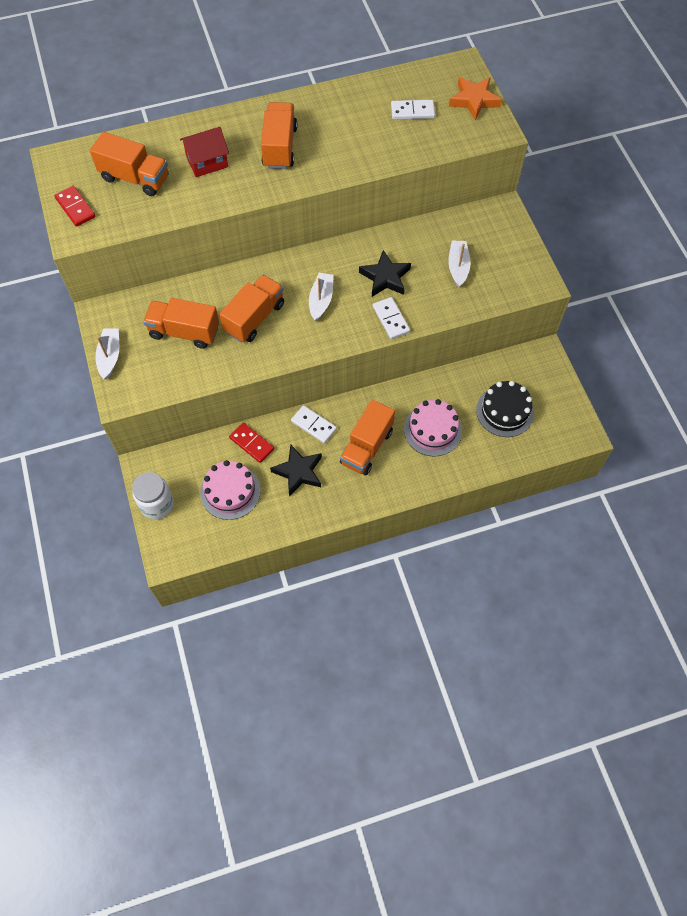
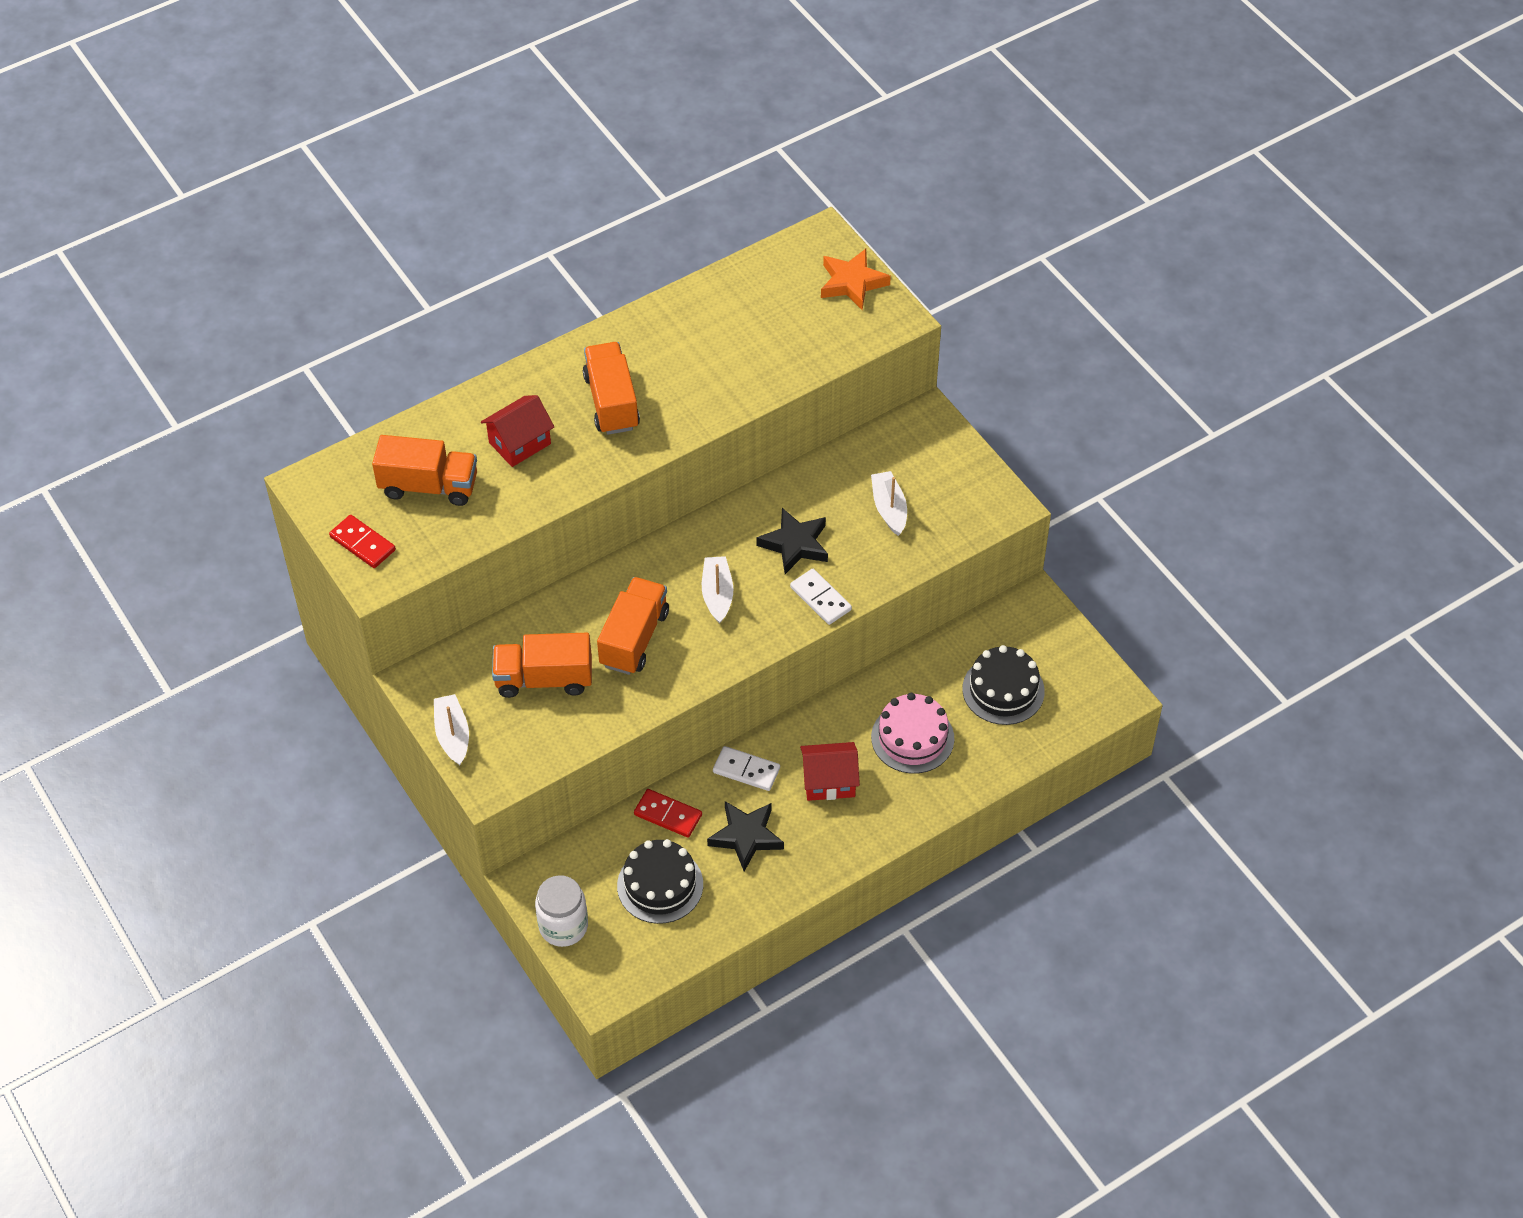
camera: 15 degrees left, 10 degrees down
pink cake [200,460,261,520] -> black cake [617,839,703,924]
orange truck [340,400,395,475] -> red house [800,742,860,801]
white domino [391,100,435,119] -> none

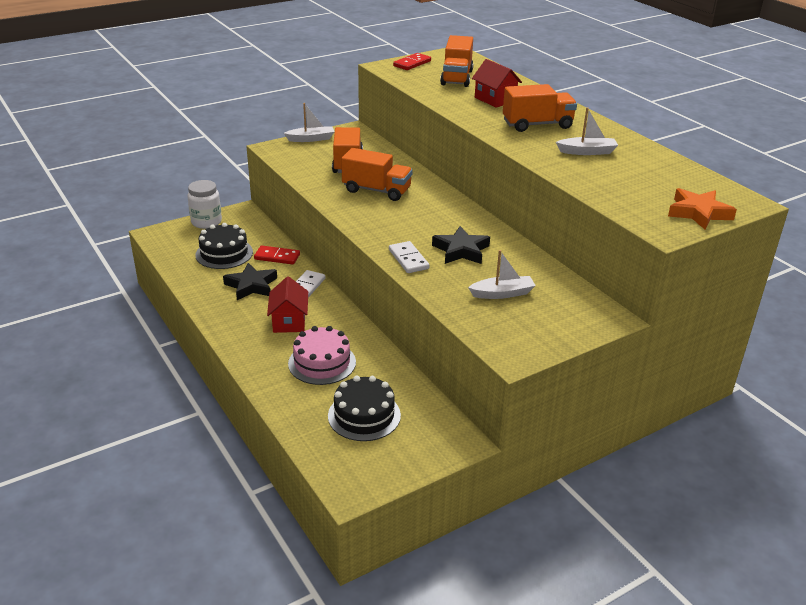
camera: 90 degrees right, 20 degrees down
red domino [634,789,702,838] -> red domino turned 75 degrees clockwise [254,245,300,265]
white boat [702,556,734,624] -> white boat moved to [556,107,618,155]
white domino [790,569,852,625] -> white domino turned 75 degrees counterclockwise [389,241,430,273]

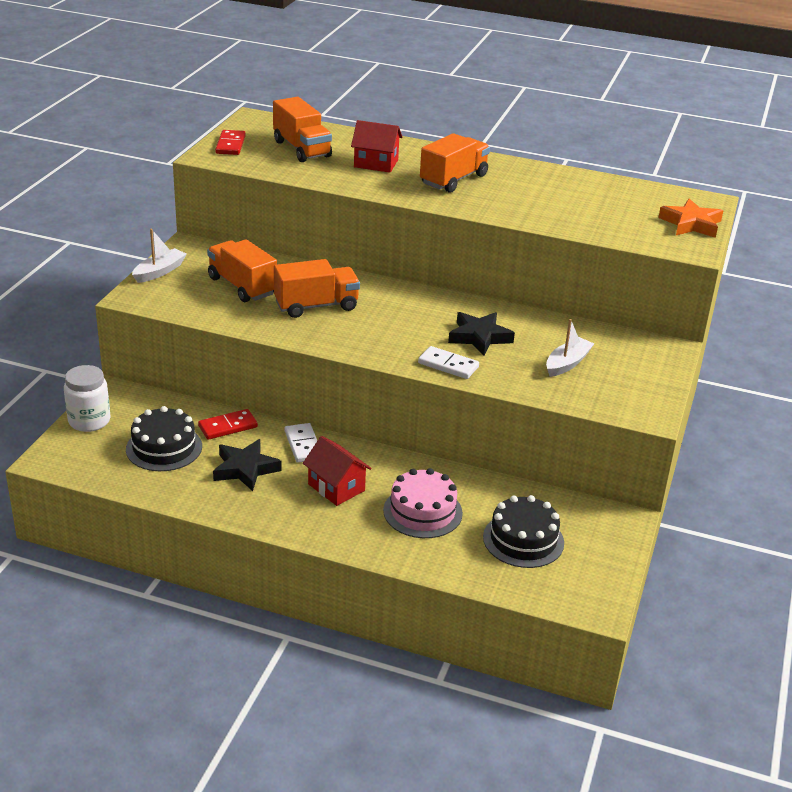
camera: 40 degrees left, 0 degrees up
white boat [556,107,618,155] -> none

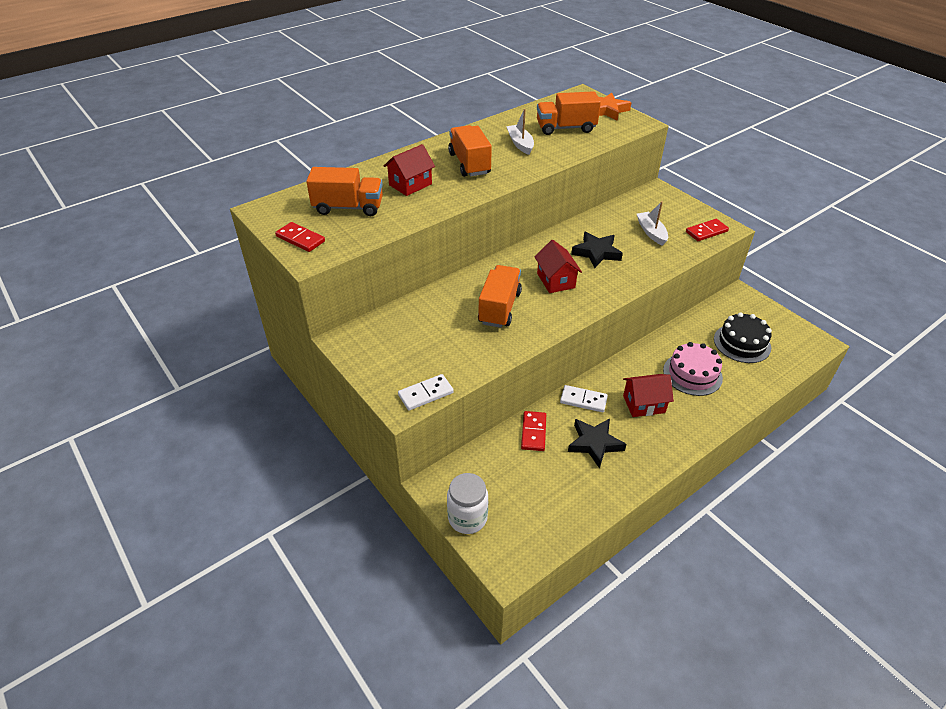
camera: 55 degrees left, 10 degrees up
black cake [126,406,202,471] -> none
white boat [132,229,187,283] -> white boat moved to [506,109,534,155]
orange truck [207,239,277,302] -> orange truck moved to [537,91,601,135]
white domino [418,346,479,379] -> white domino moved to [398,374,454,411]
none -> red house [534,240,582,293]
none -> red domino [686,219,729,241]

